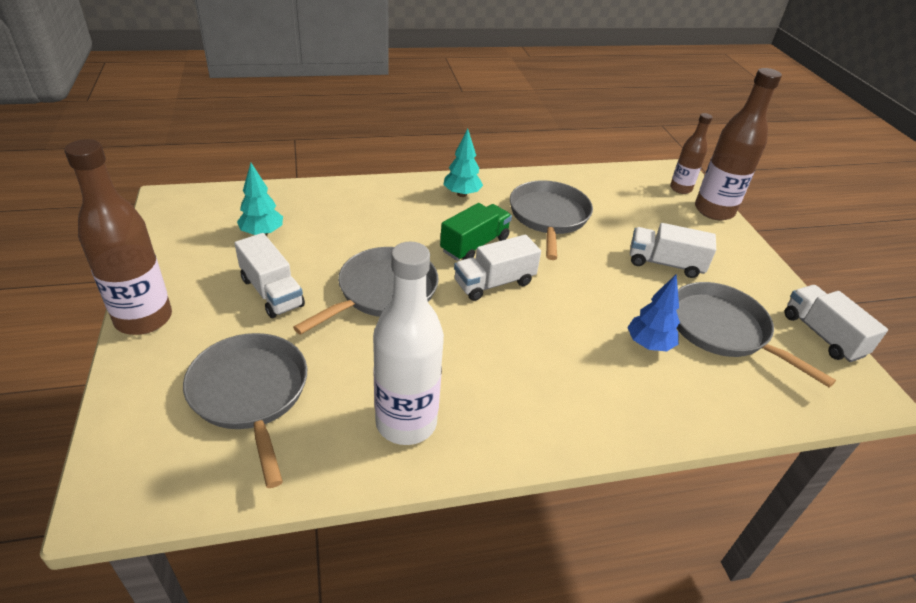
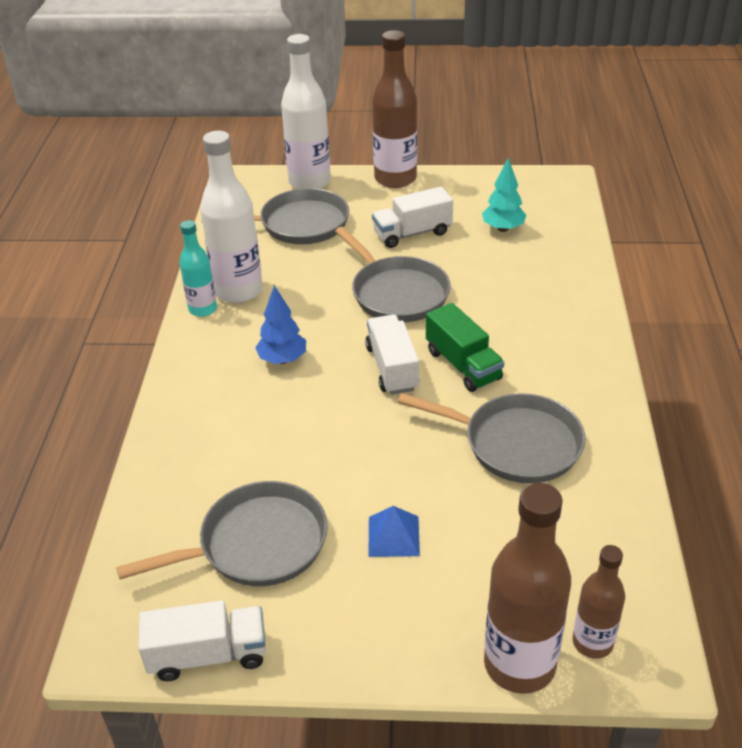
camera: 110 degrees right, 0 degrees up
turquoise tree [443,129,483,197] -> none
blue tree [627,274,680,352] -> blue tree moved to [255,285,306,364]
white truck [630,223,716,278] -> blue pyramid [368,506,420,557]
none -> turquoise bottle [180,220,217,317]
none -> white bottle [281,34,331,189]

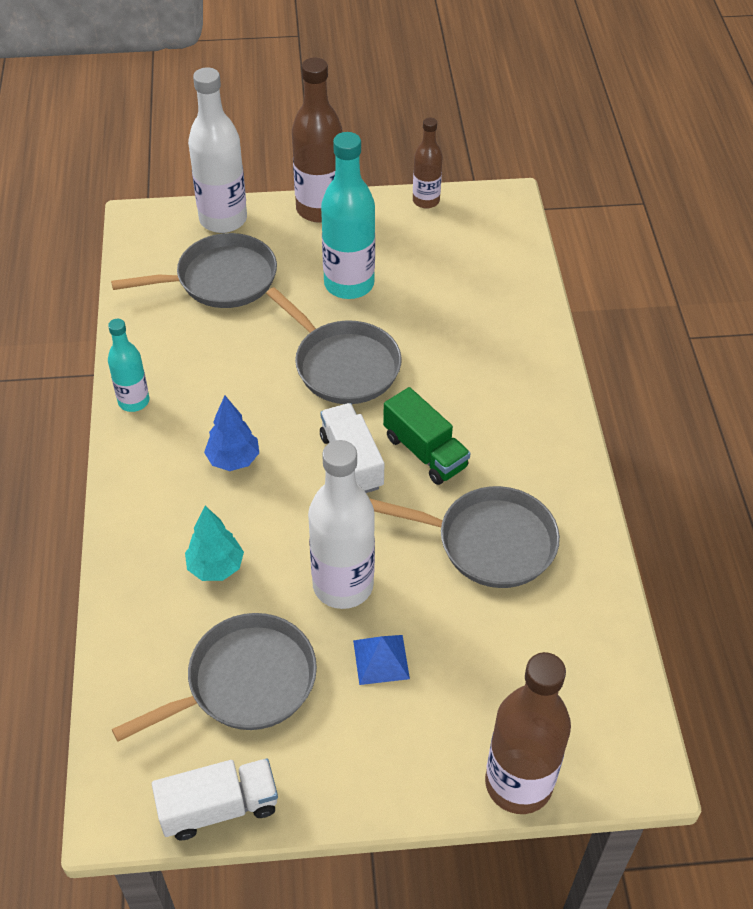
camera: 10 degrees left, 10 degrees up
white bottle [200,131,263,303] -> white bottle moved to [308,440,375,609]
white truck [372,187,453,248] -> turquoise bottle [321,132,375,299]
turquoise tree [482,158,526,232] -> turquoise tree moved to [185,506,244,581]
brown bottle [572,545,625,659] -> brown bottle moved to [413,118,443,209]

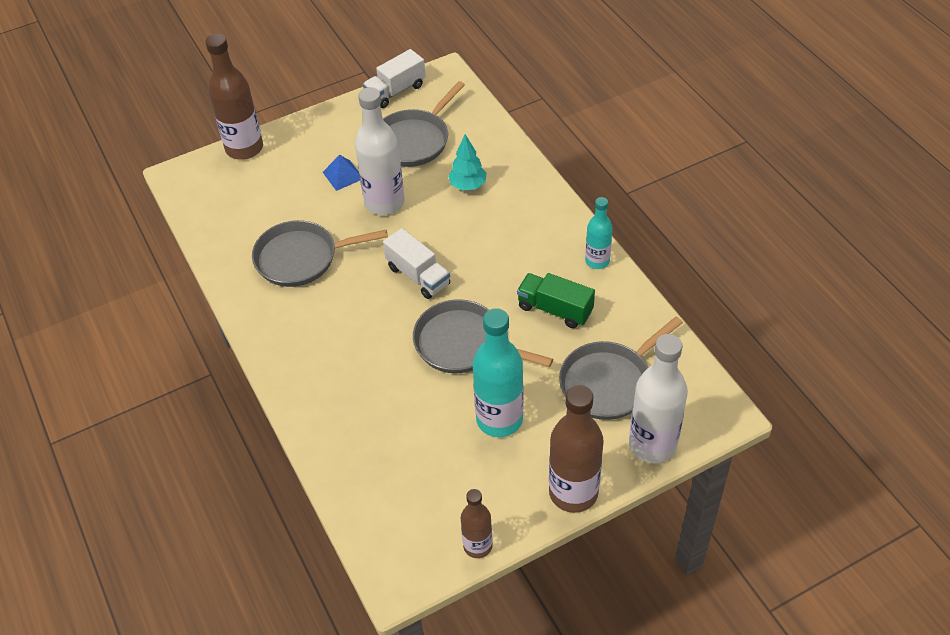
camera: 160 degrees right, 0 degrees up
blue tree [204,396,259,471] -> none
green truck [383,387,471,485] -> green truck moved to [517,273,595,328]

